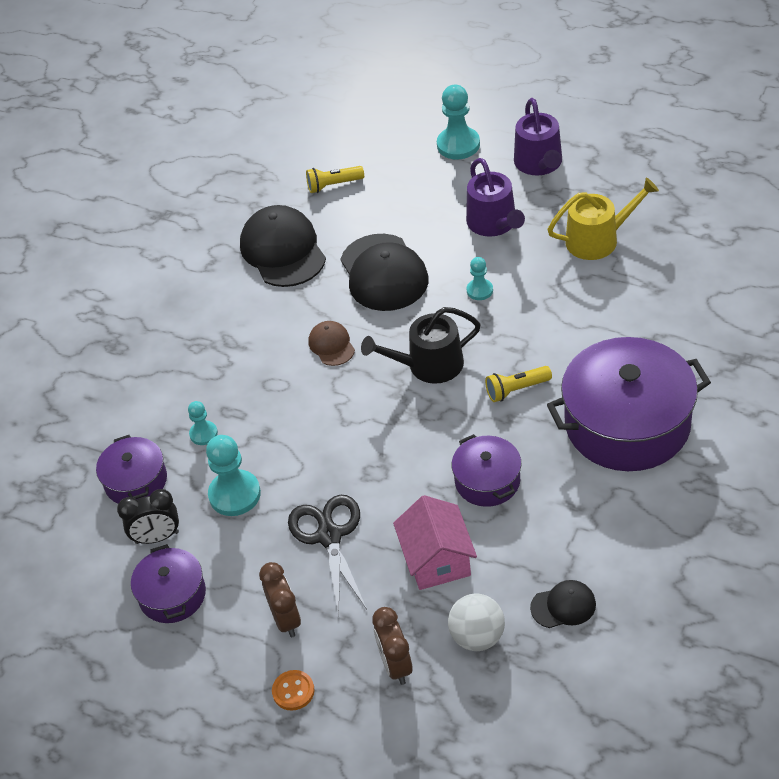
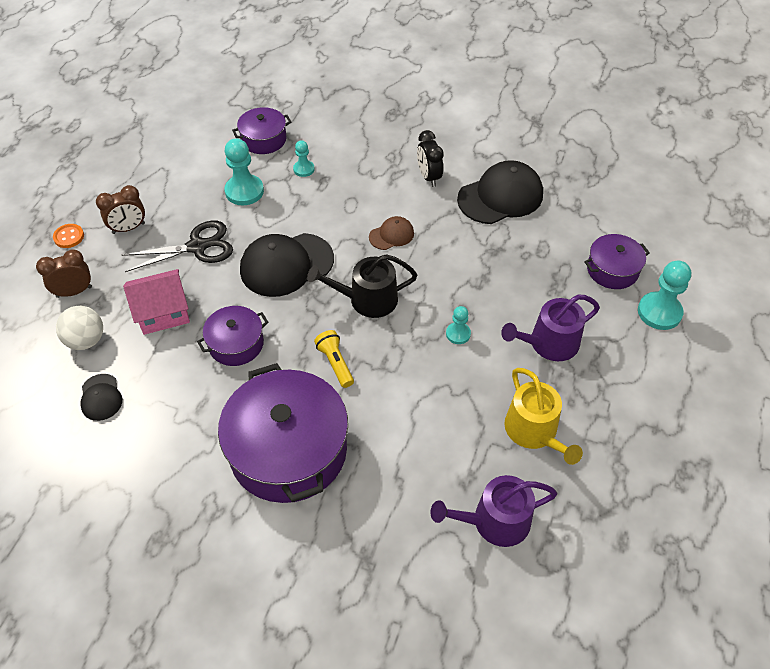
camera: 80 degrees right, 5 degrees up
black clock [117,489,179,544] -> black clock moved to [417,130,444,187]
purple pot [131,544,206,623] -> purple pot moved to [584,234,650,289]
yellow flashlight [306,166,364,193] -> none
black cap [341,234,428,311] -> black cap moved to [240,233,334,297]
black watering can [361,307,481,384] -> black watering can turned 75 degrees counterclockwise [307,254,417,318]
purple watering can [514,98,562,175] -> purple watering can moved to [431,475,557,547]

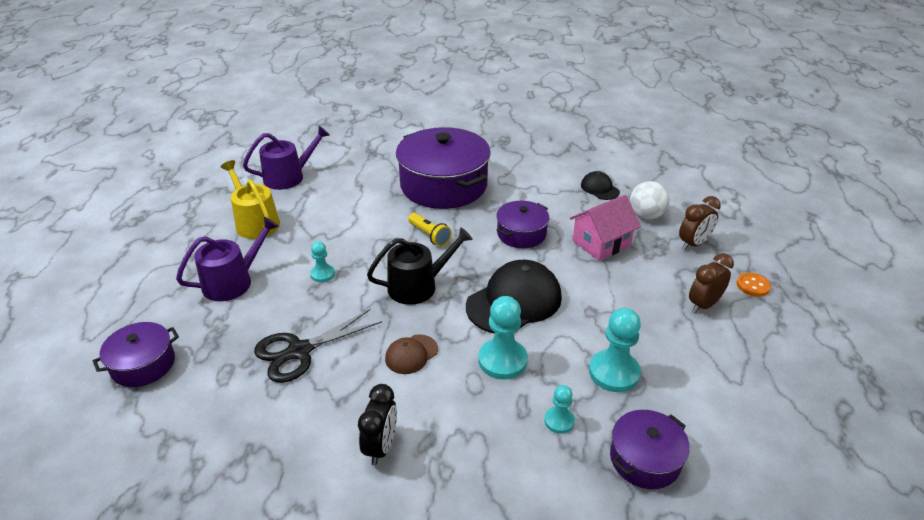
camera: 165 degrees right, 15 degrees down
black scissors [122,221,233,272] -> black scissors moved to [254,309,382,383]
black clock [417,130,444,187] -> black clock turned 45 degrees clockwise [358,384,397,465]
black cap [457,160,543,224] -> none
turquoise pawn [638,260,691,330] -> turquoise pawn moved to [478,296,528,379]

